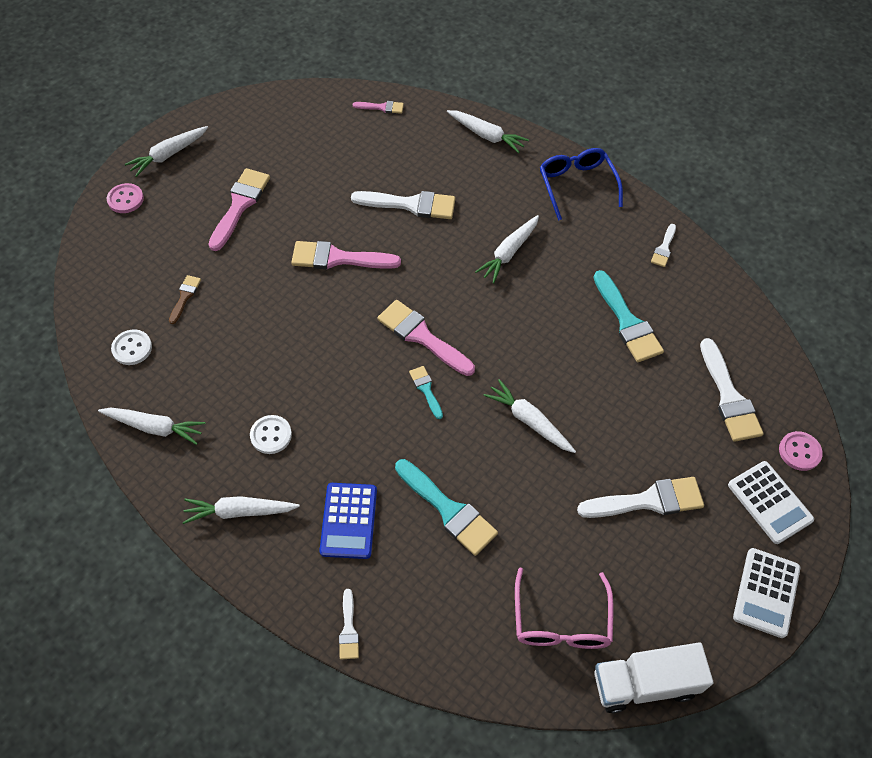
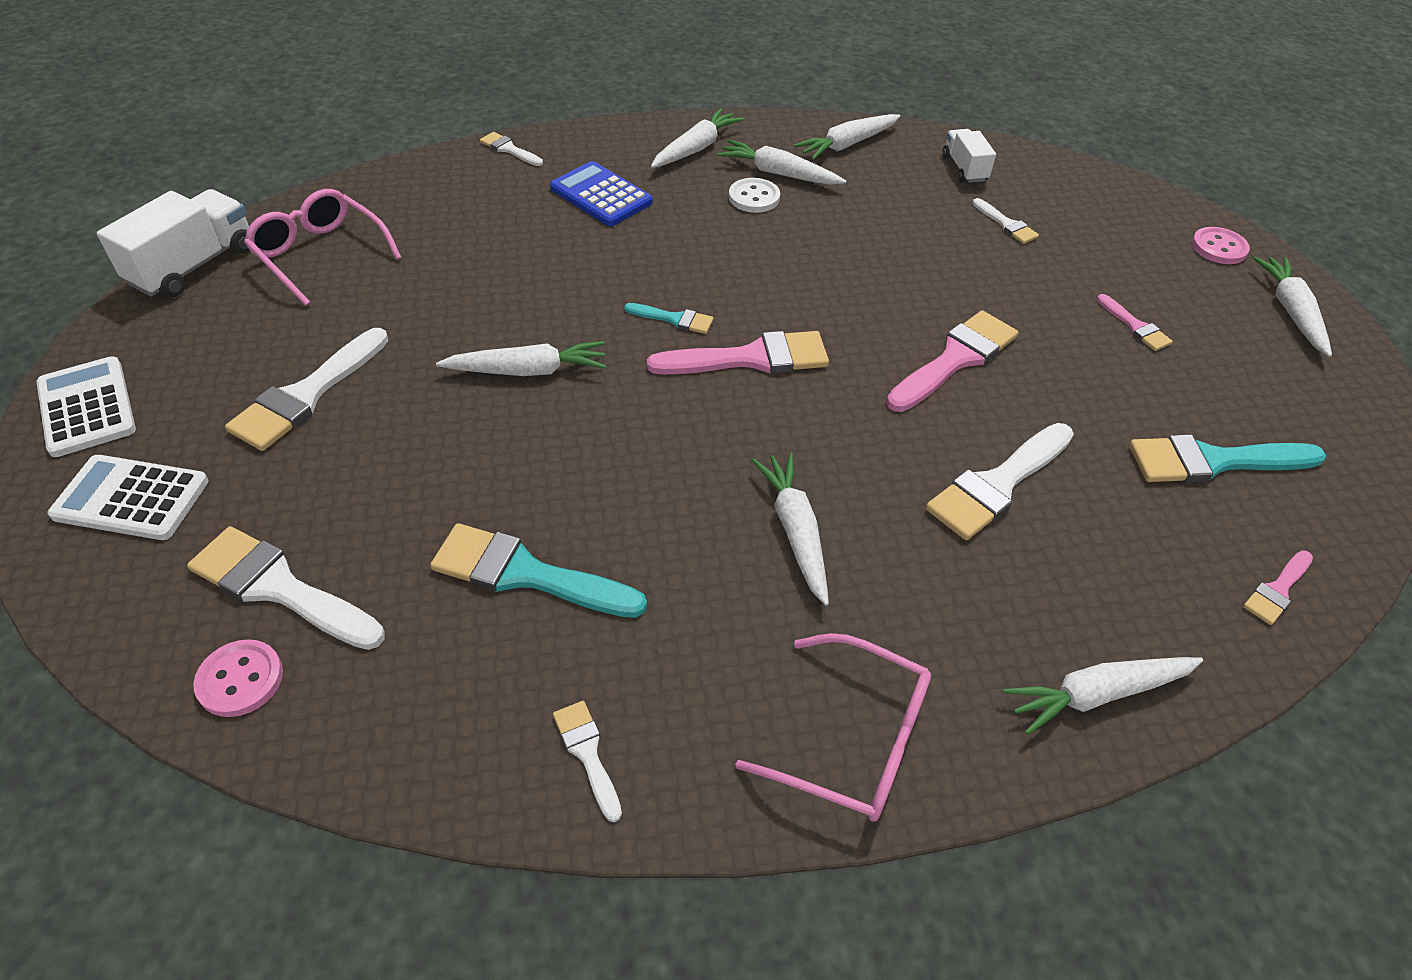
camera: 130 degrees right, 10 degrees down
white button [111,330,152,365] -> white truck [943,129,996,183]
brown brush [169,275,201,324] -> white brush [973,198,1039,244]
pink brush [208,168,270,251] -> pink brush [1097,294,1173,351], size x0.52
turquoise brush [395,459,498,556] -> turquoise brush moved to [1129,434,1326,483]
blue glasses [540,148,623,221] -> pink glasses [735,633,931,822]
pink button [779,431,823,471] -> pink button moved to [193,639,283,717]
none -> white carrot [717,140,846,185]

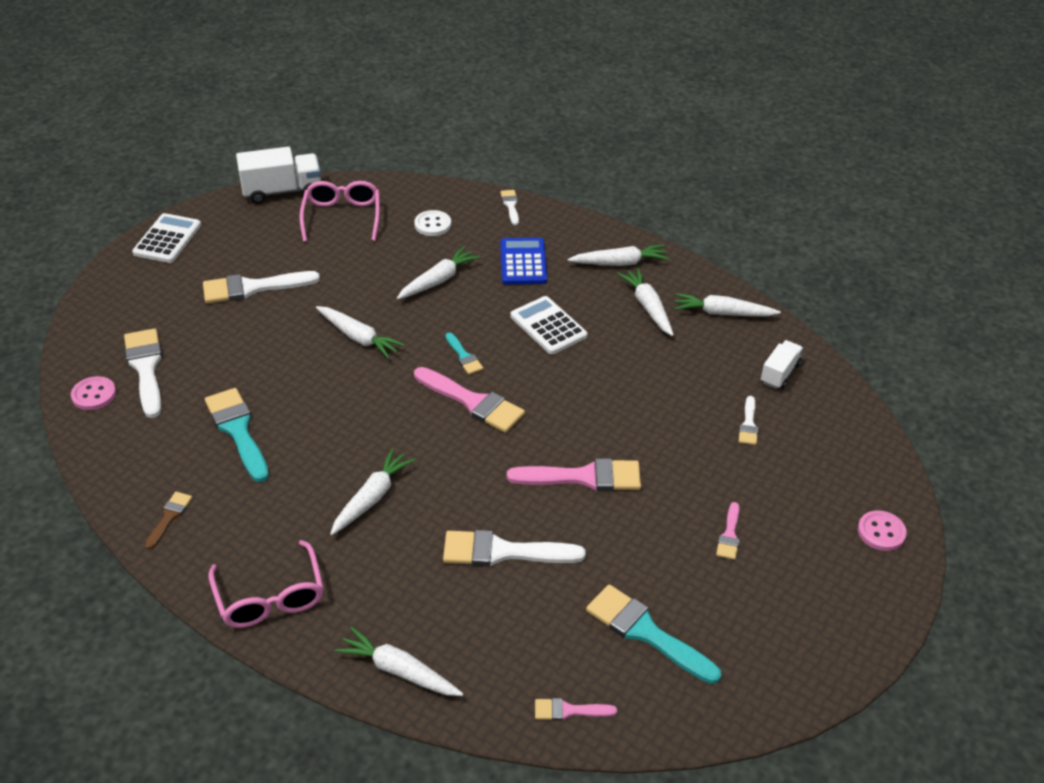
camera: 45 degrees right, 5 degrees down
white calculator [48,455,209,540] -> white calculator moved to [510,296,588,354]
white brush [553,701,622,822] -> brown brush [145,492,192,549]
white button [729,178,780,213] -> white button moved to [414,210,451,236]
white carrot [1253,257,1332,357] -> white carrot moved to [397,246,480,300]

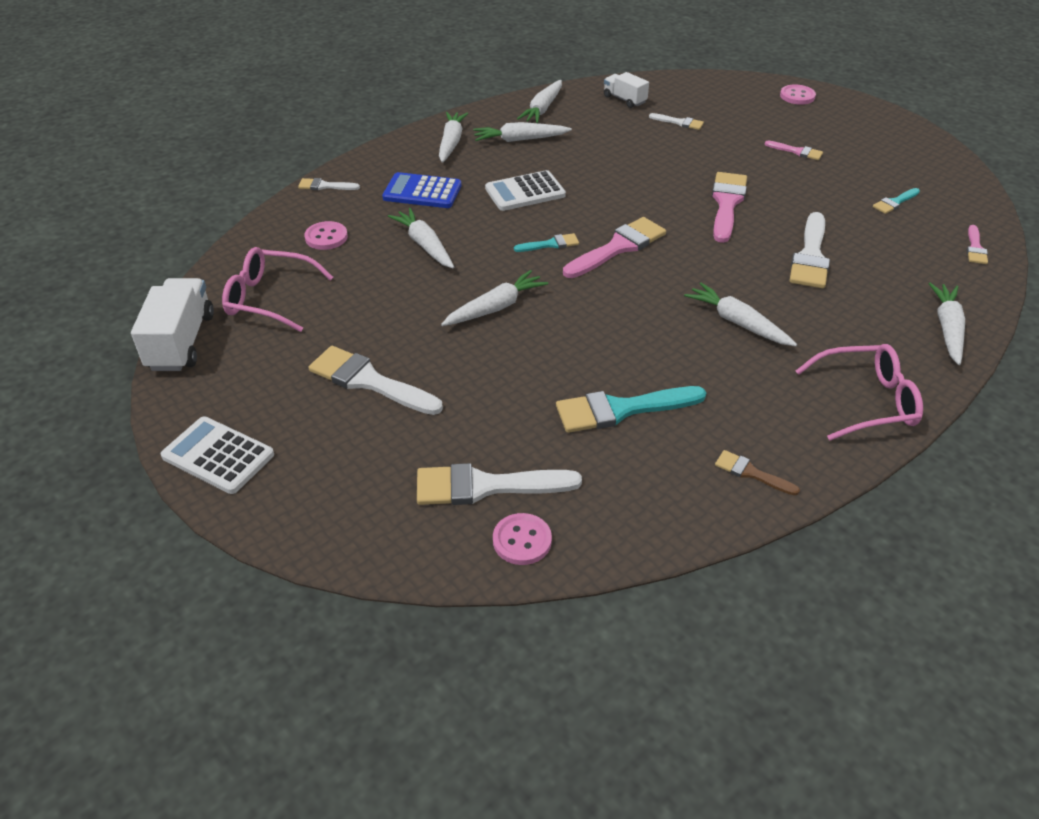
camera: 75 degrees left, 0 degrees up
white brush [203,271,320,303] -> white brush turned 120 degrees clockwise [309,346,443,415]
white carrot [335,627,463,696] -> white carrot turned 150 degrees clockwise [929,283,965,365]
white button [414,210,451,236] -> pink button [304,221,348,250]
turquoise brush [586,584,722,684] -> turquoise brush [873,188,920,214], size x0.52

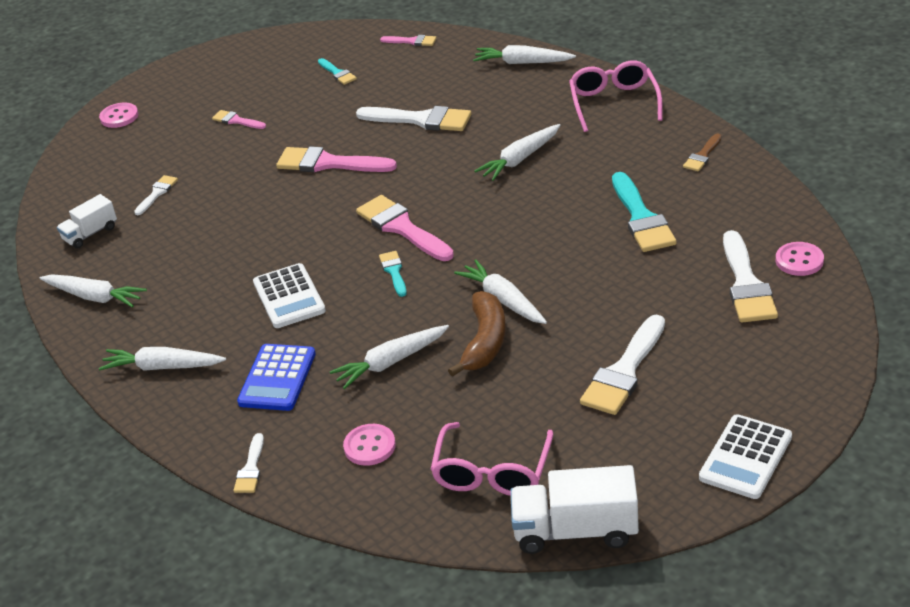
camera: 85 degrees left, 5 degrees down
white carrot [473,122,572,142] -> none
pink brush [765,140,823,160] -> pink brush turned 90 degrees counterclockwise [212,110,266,129]
none -> brown banana [448,291,506,377]

